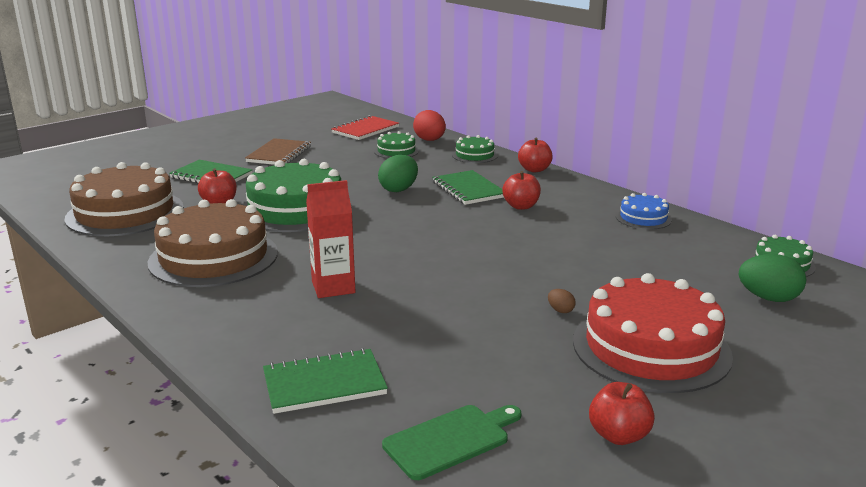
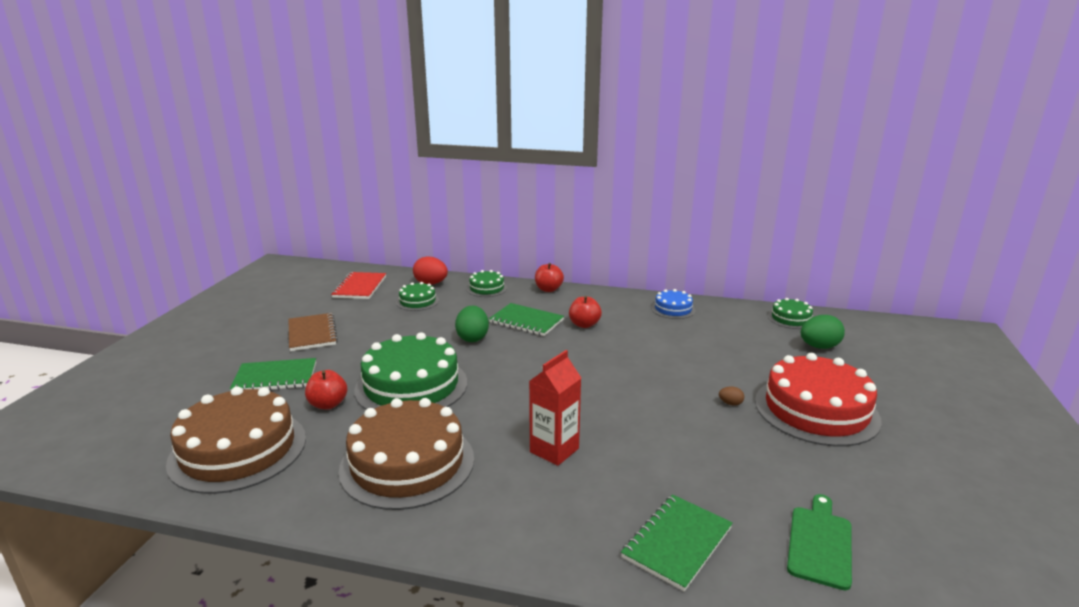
camera: 35 degrees left, 0 degrees up
red apple [589,382,655,445] -> none

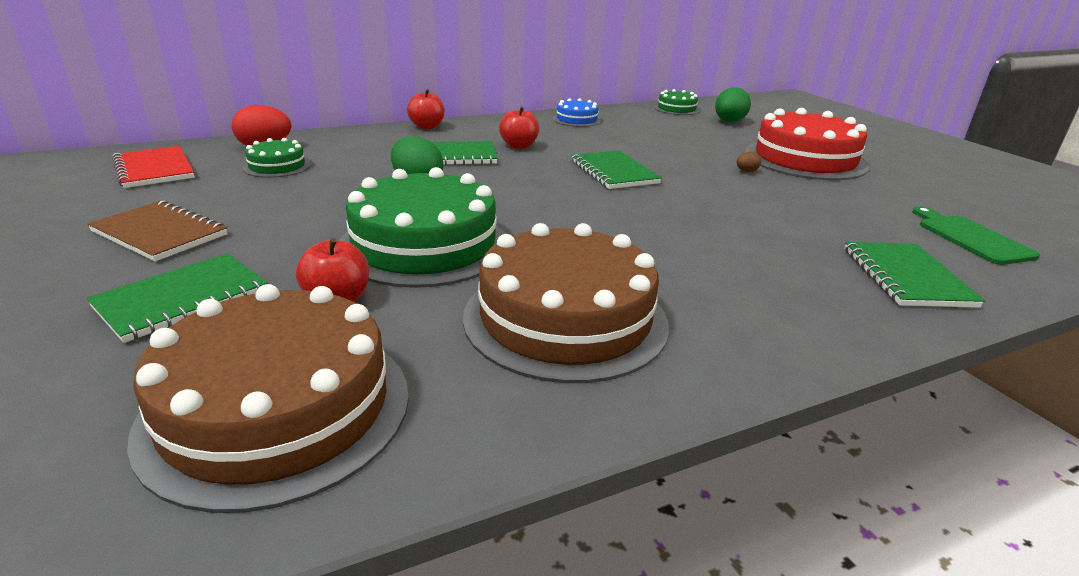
camera: 40 degrees left, 5 degrees up
green cake [467,270,507,297] -> none
red carton [529,350,581,466] -> none
none -> green notebook [571,150,662,189]

